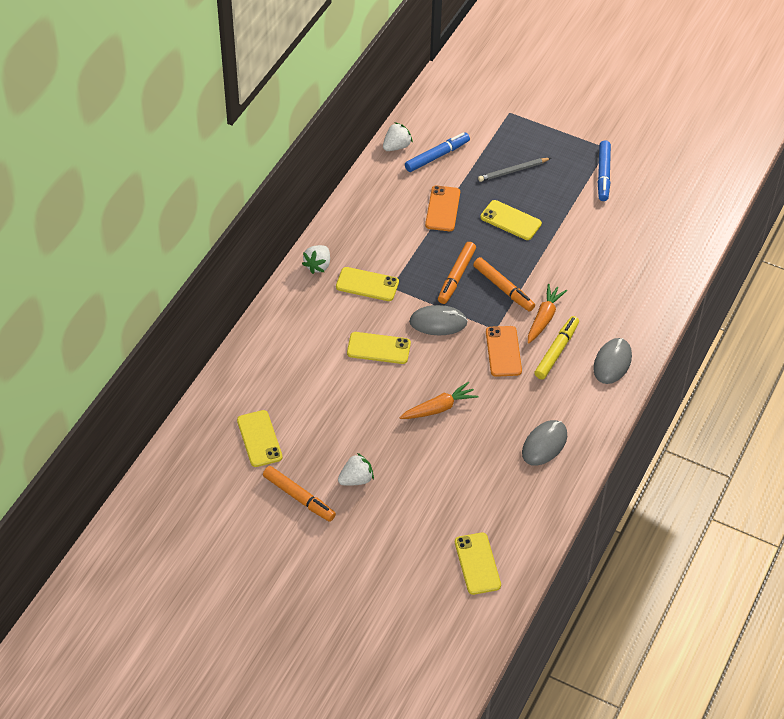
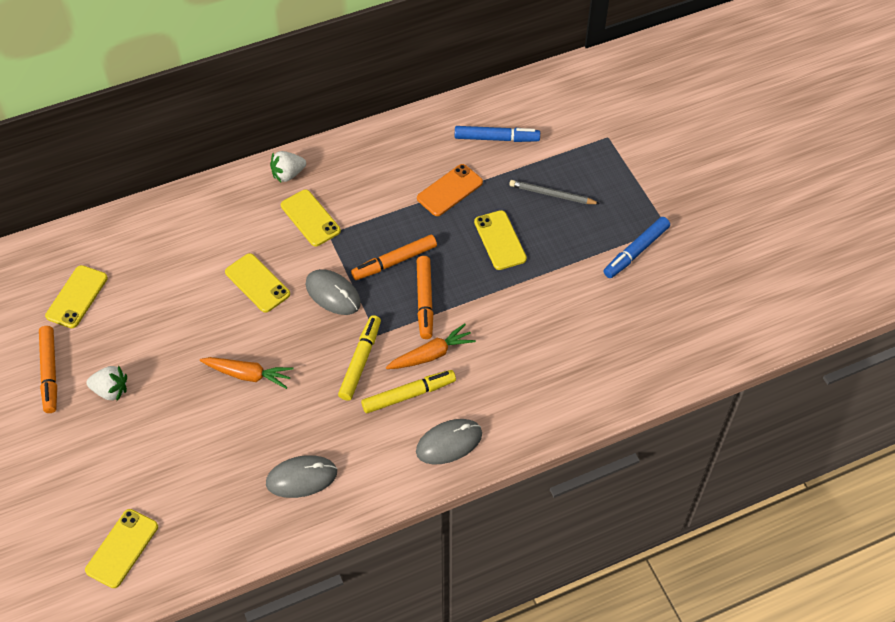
camera: 40 degrees right, 5 degrees up
white strawberry [383,122,413,151] -> none
orange phone [486,326,522,377] -> yellow marker [338,315,381,401]

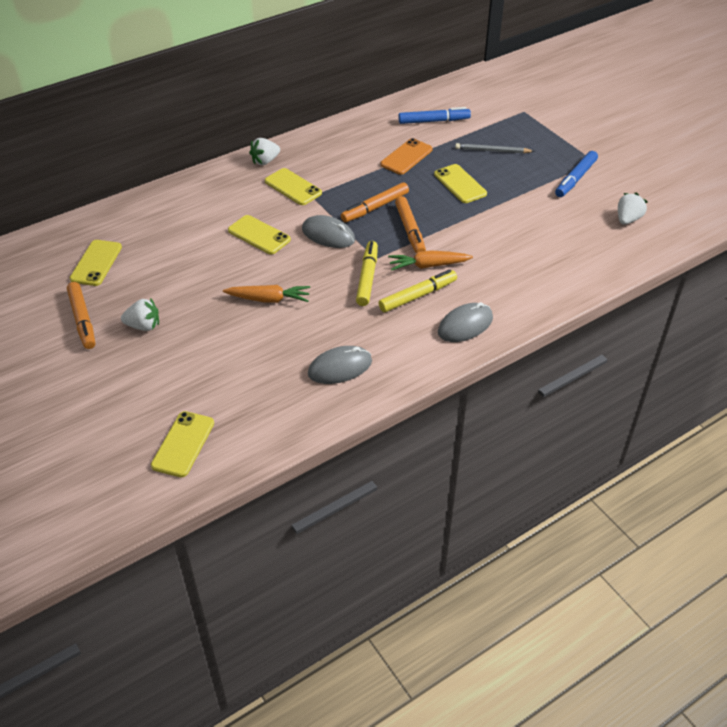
camera: 10 degrees left, 10 degrees down
orange carrot [386,323,476,369] -> orange carrot turned 150 degrees counterclockwise [388,250,473,270]
none -> white strawberry [618,193,648,225]

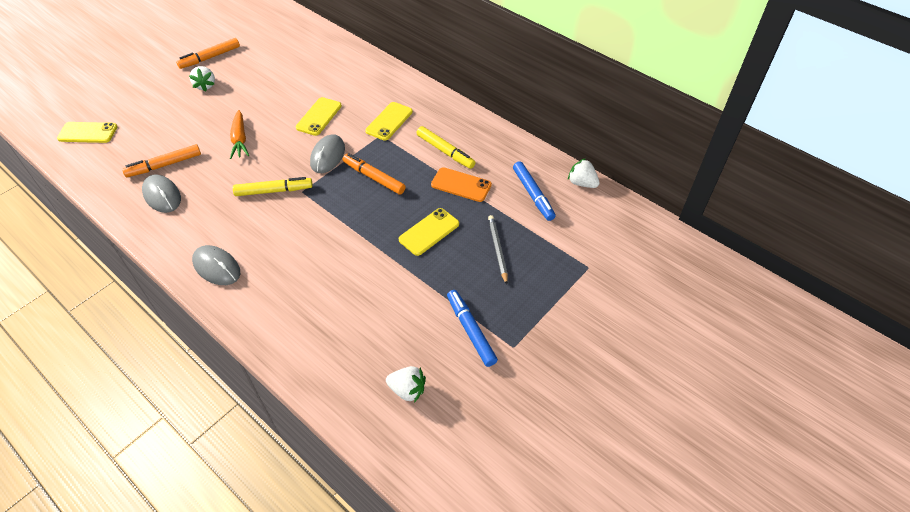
camera: 75 degrees right, 5 degrees up
yellow phone [70,240,122,286] -> none
white strawberry [249,138,280,165] -> white strawberry moved to [568,158,600,188]
yellow marker [379,270,457,312] -> yellow marker moved to [417,126,476,169]
orange carrot [388,250,473,270] -> none
orange marker [395,196,426,254] -> orange marker moved to [122,144,201,177]
blue marker [555,151,598,197] -> blue marker turned 45 degrees clockwise [447,290,498,367]

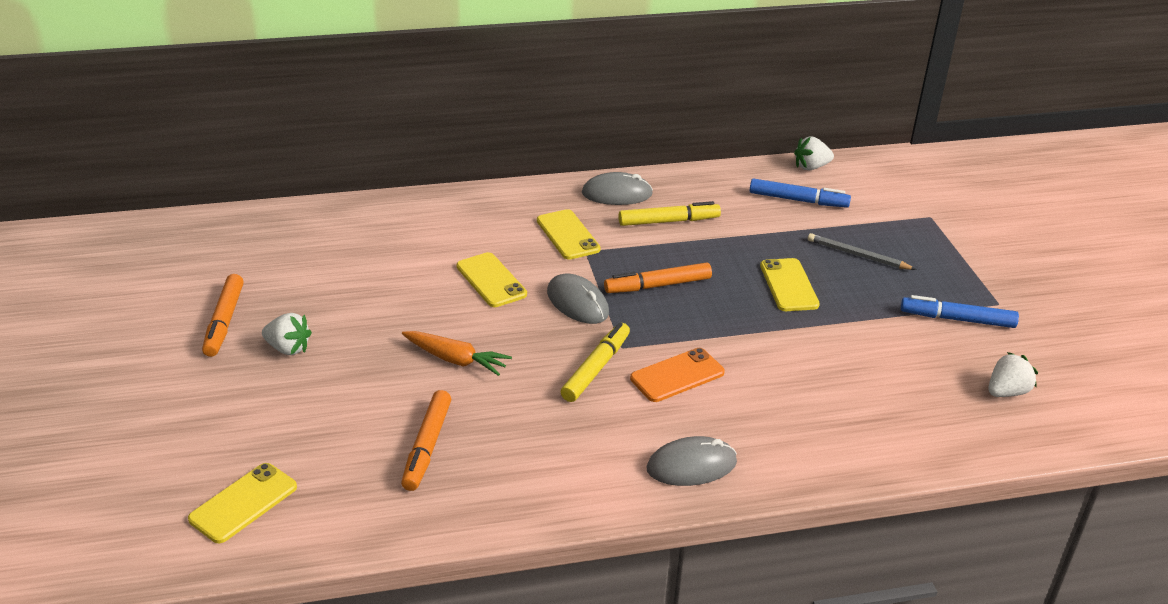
camera: 55 degrees left, 15 degrees down
grey mouse [142,175,181,213] -> grey mouse moved to [582,172,653,205]
orange phone [431,167,492,202] -> orange phone moved to [630,348,725,402]

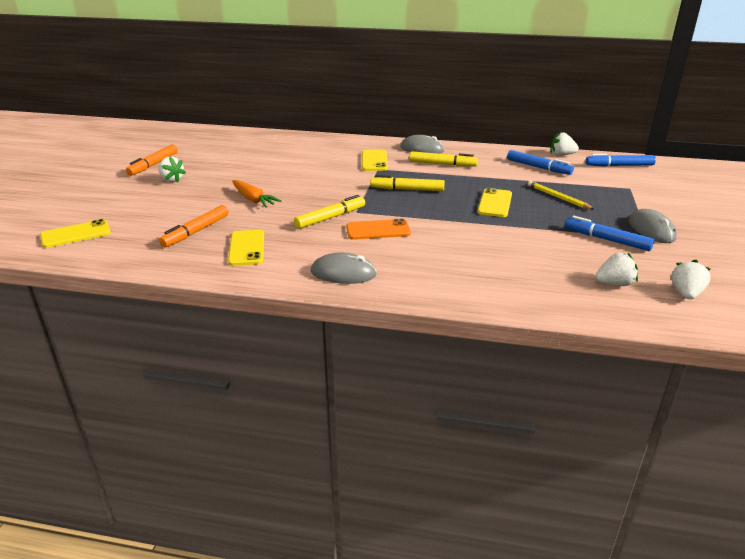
camera: 25 degrees right, 5 degrees down
yellow phone [456,252,527,307] -> yellow phone moved to [228,230,264,266]
grey mouse [547,274,609,324] -> grey mouse moved to [629,209,677,243]
orange marker [604,263,712,293] -> yellow marker [370,175,445,191]
grey pencil [808,233,916,270] -> yellow pencil [528,181,595,210]
none -> blue marker [585,154,656,167]
none -> white strawberry [671,260,711,299]

